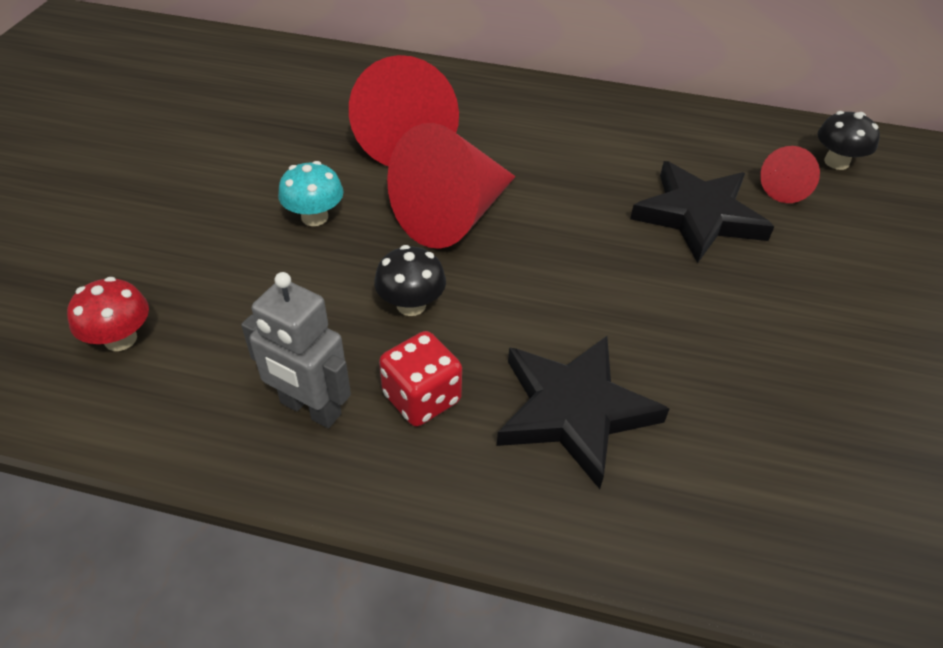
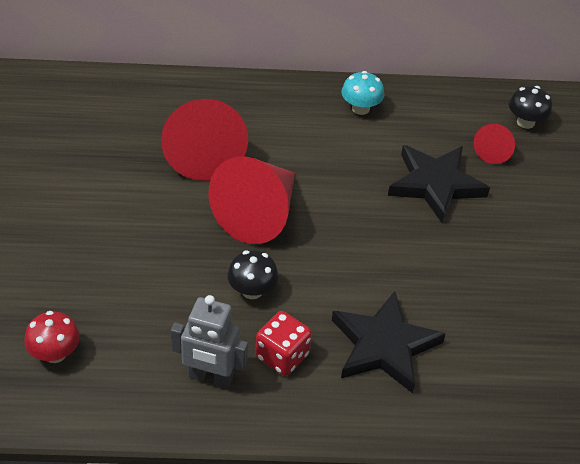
camera: 15 degrees left, 0 degrees up
turquoise mushroom [278,161,343,226] -> turquoise mushroom moved to [342,71,384,115]

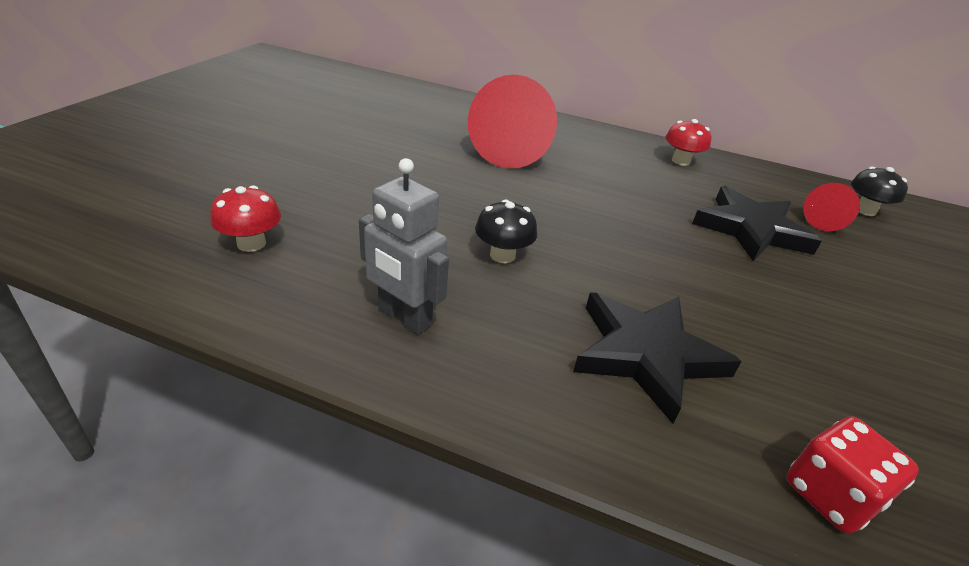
camera: 20 degrees right, 10 degrees down
red cone [209,156,295,244] -> none
red dice [255,311,312,376] -> red dice moved to [786,416,919,534]
turquoise mushroom [342,71,384,115] -> red mushroom [665,119,711,166]

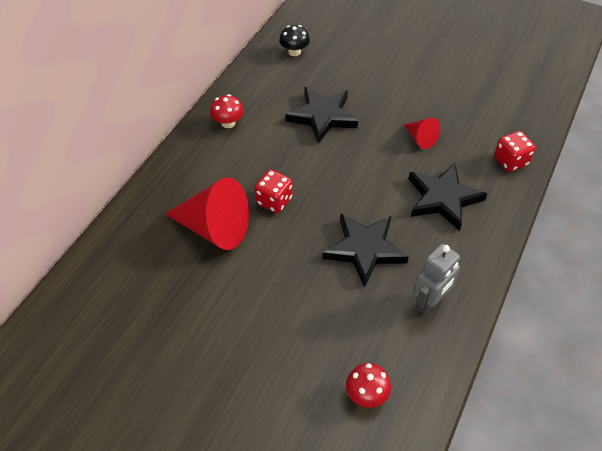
camera: 80 degrees left, 15 degrees up
black mushroom [475,200,537,263] -> black star [322,214,409,287]
red cone [803,183,860,231] -> red cone moved to [404,118,440,149]
none -> red dice [255,169,293,213]

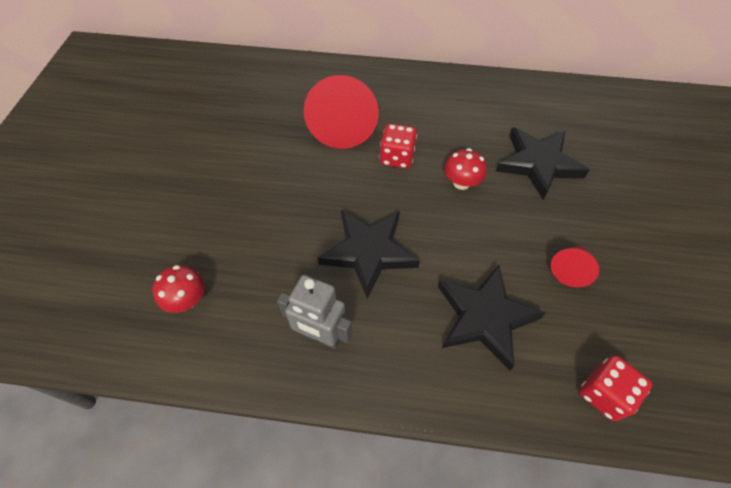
camera: 70 degrees right, 5 degrees up
red mushroom [210,94,244,128] -> red mushroom moved to [444,148,487,190]
black mushroom [279,25,310,56] -> none

